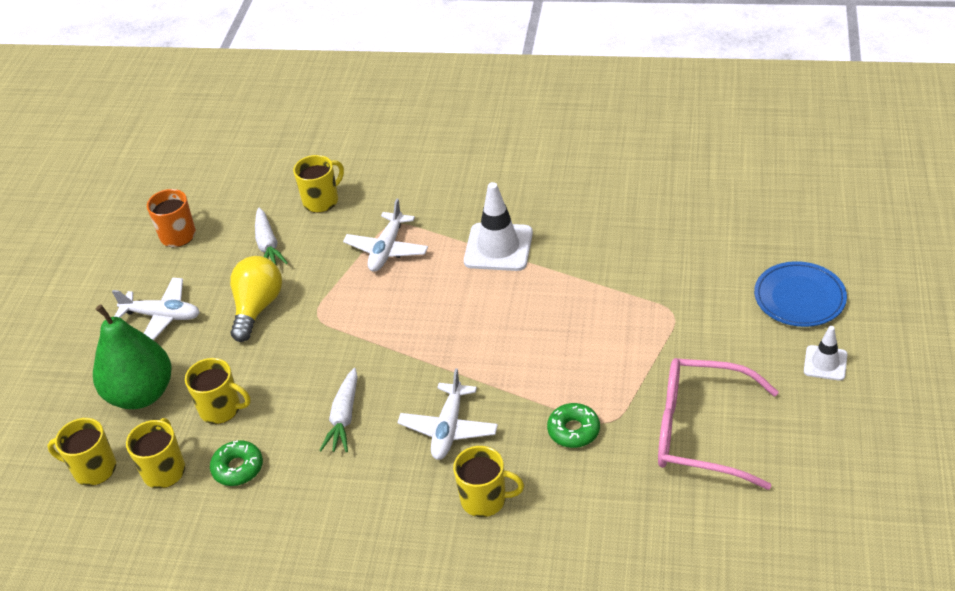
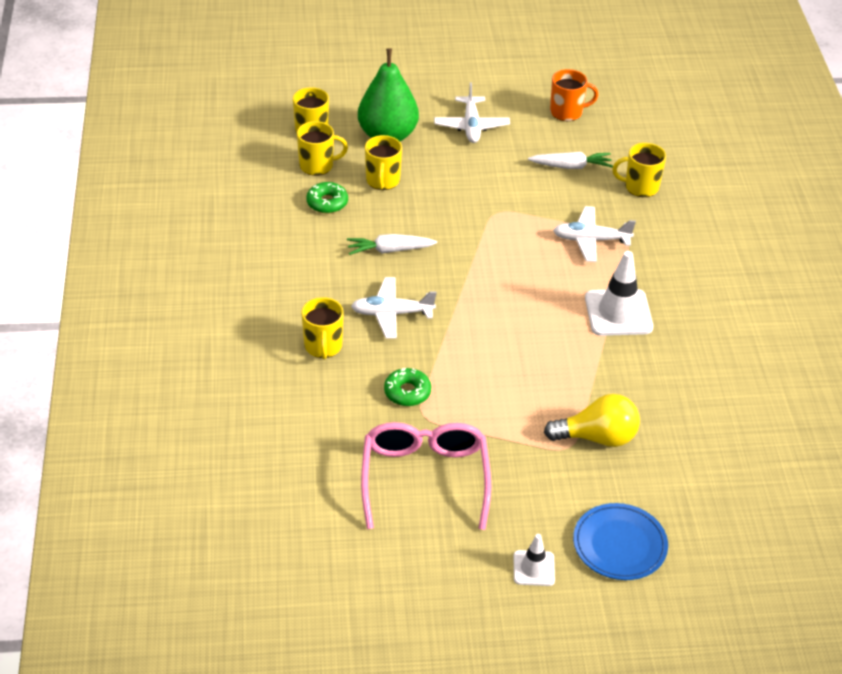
camera: 70 degrees right, 0 degrees up
yellow light bulb [230,256,282,342] -> yellow light bulb moved to [544,394,640,447]
white carrot [255,207,288,265] -> white carrot turned 150 degrees counterclockwise [528,152,613,169]
yellow mug [293,155,344,213] -> yellow mug turned 150 degrees clockwise [612,143,666,197]

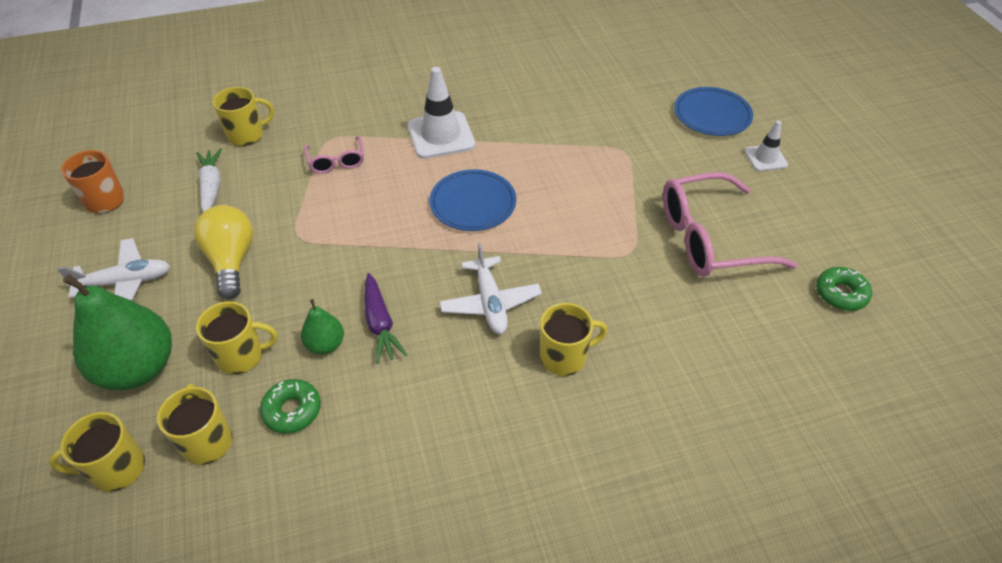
camera: 100 degrees left, 5 degrees up
white carrot [347,234,437,255] -> purple carrot [364,273,407,364]
green donut [384,368,431,406] -> green donut moved to [816,267,872,311]
yellow light bulb [544,394,640,447] -> yellow light bulb moved to [194,205,253,299]
white plane [553,206,636,262] -> pink glasses [304,136,364,174]
yellow mug [612,143,666,197] -> yellow mug turned 105 degrees counterclockwise [213,87,274,146]
none -> green pear [301,299,344,354]
none -> blue plate [429,169,516,231]

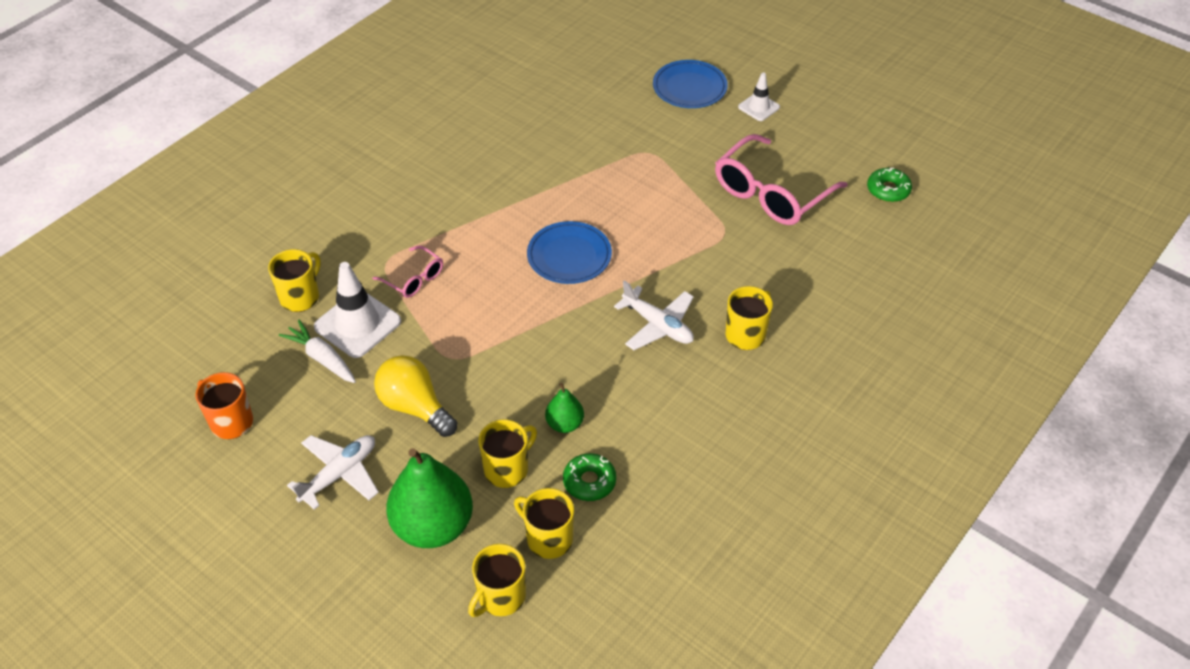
camera: 35 degrees left, 0 degrees up
purple carrot [364,273,407,364] -> none
white traffic cone [408,67,475,159] -> white traffic cone moved to [314,262,401,358]

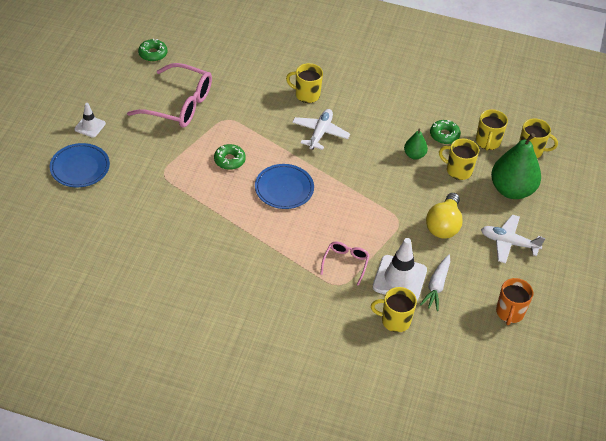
camera: 115 degrees left, 0 degrees up
none -> green donut [214,144,246,170]

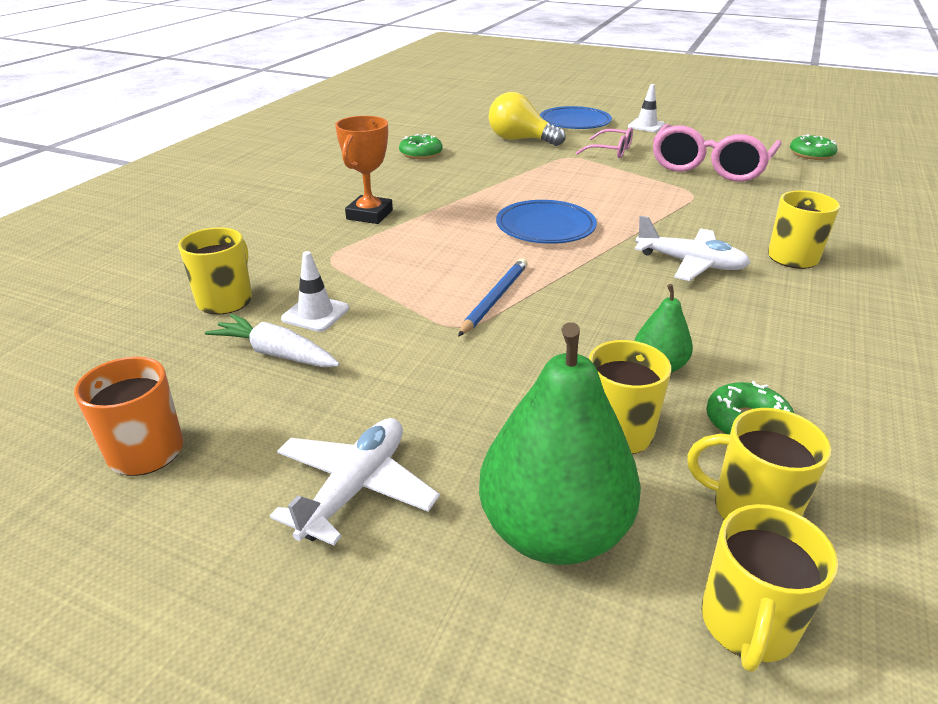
camera: 100 degrees right, 15 degrees down
green donut [214,144,246,170] -> green donut moved to [399,134,443,159]
pink glasses [320,242,370,286] -> pink glasses moved to [576,127,633,158]
white traffic cone [372,238,427,300] -> white traffic cone [281,251,349,332], size x0.57
yellow light bulb [426,193,463,238] -> yellow light bulb moved to [489,92,566,146]
none -> orange trophy [335,116,393,224]
none -> blue pencil [458,258,528,337]

